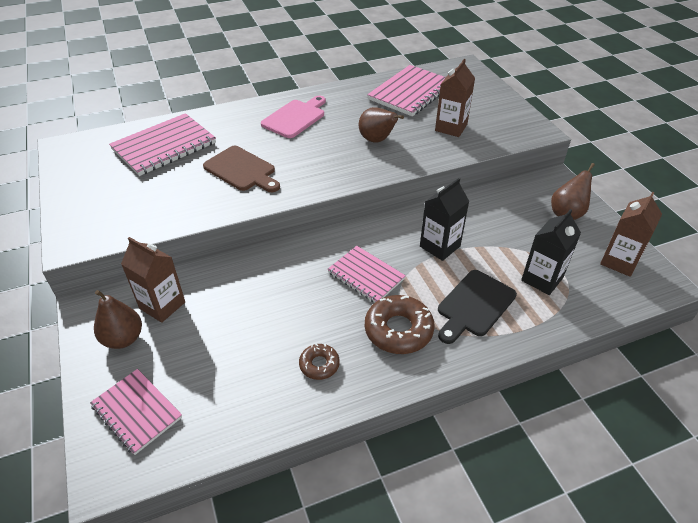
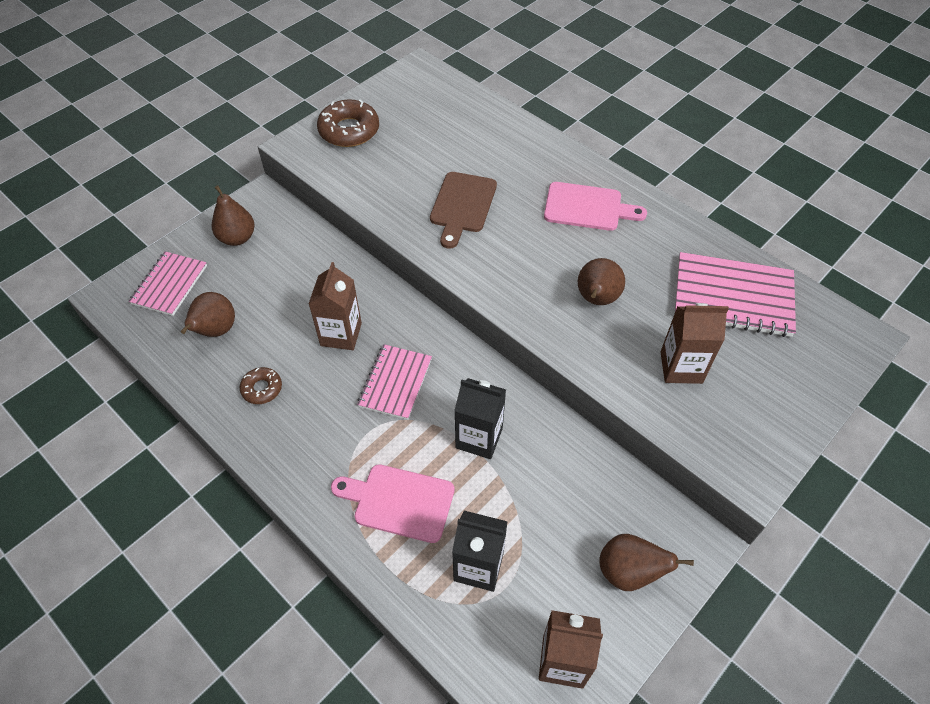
camera: 65 degrees right, 10 degrees up
pink notebook [109,113,216,176] -> none
brown carton [121,237,185,323] -> brown carton moved to [309,262,362,350]
brown donut [365,295,435,354] -> brown donut moved to [317,99,379,147]
black cutting board [438,270,517,344] -> pink cutting board [331,464,454,543]
none -> brown pear [181,292,235,337]

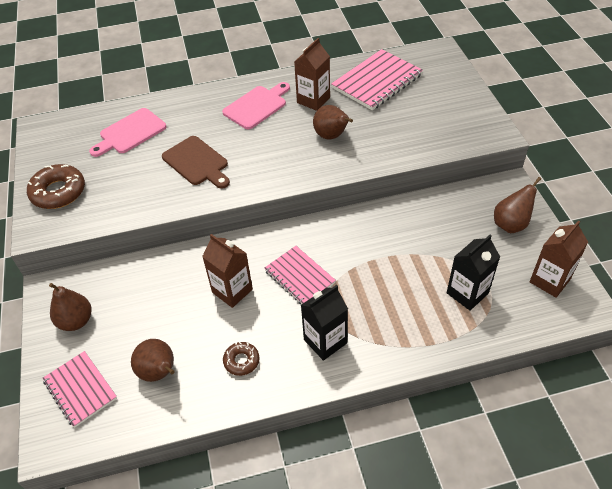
camera: 55 degrees left, 5 degrees down
pink cutting board [331,464,454,543] -> pink cutting board moved to [89,108,166,157]
black carton [454,378,506,459] -> black carton moved to [301,285,348,361]
brown carton [660,303,729,384] -> brown carton moved to [294,38,330,111]

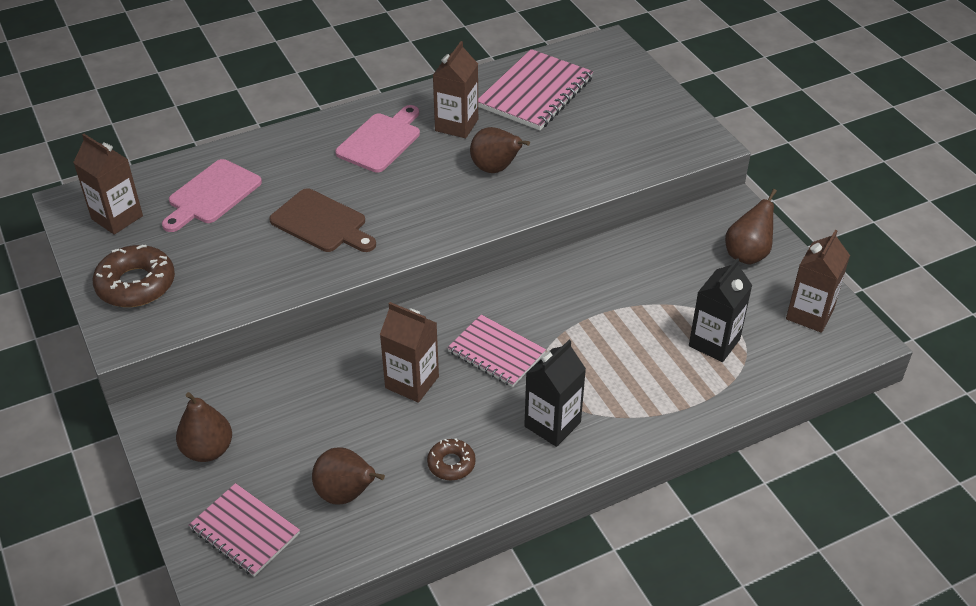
camera: 15 degrees left, 5 degrees down
none -> brown carton [73,134,143,235]

